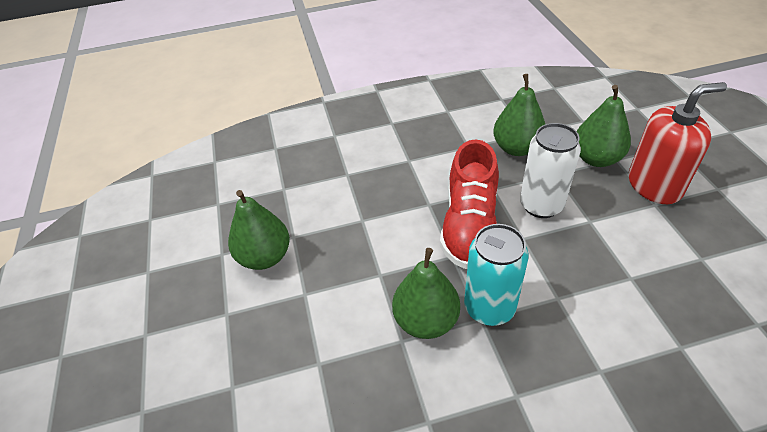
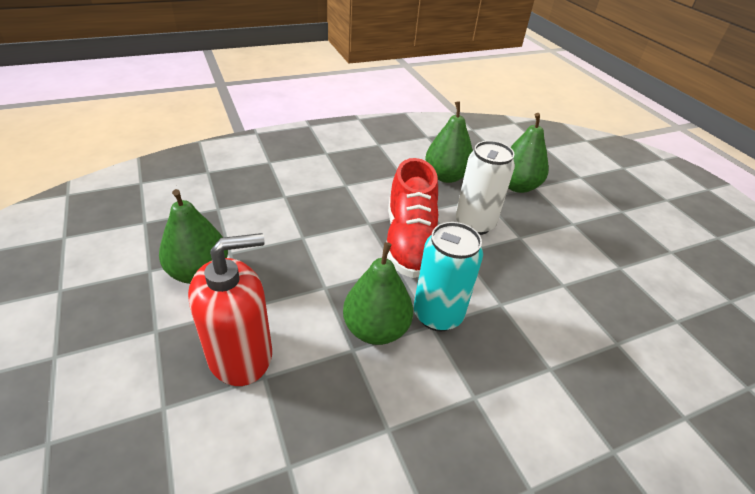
camera: 15 degrees left, 5 degrees down
red soap dispenser [628,82,727,204] -> red soap dispenser moved to [188,233,272,386]

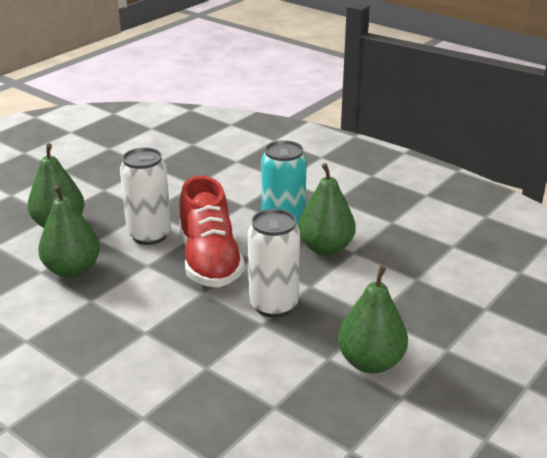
camera: 115 degrees left, 10 degrees down
red soap dispenser [188,233,272,386] -> none
red shoe [386,158,438,278] -> red shoe turned 105 degrees clockwise [179,176,245,288]
none -> white can [248,209,300,318]

